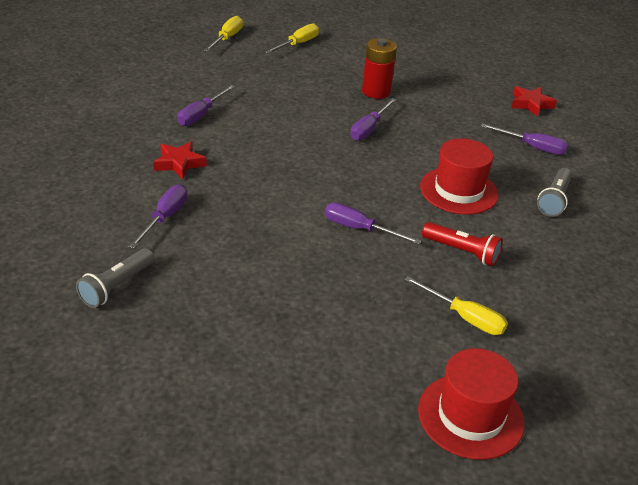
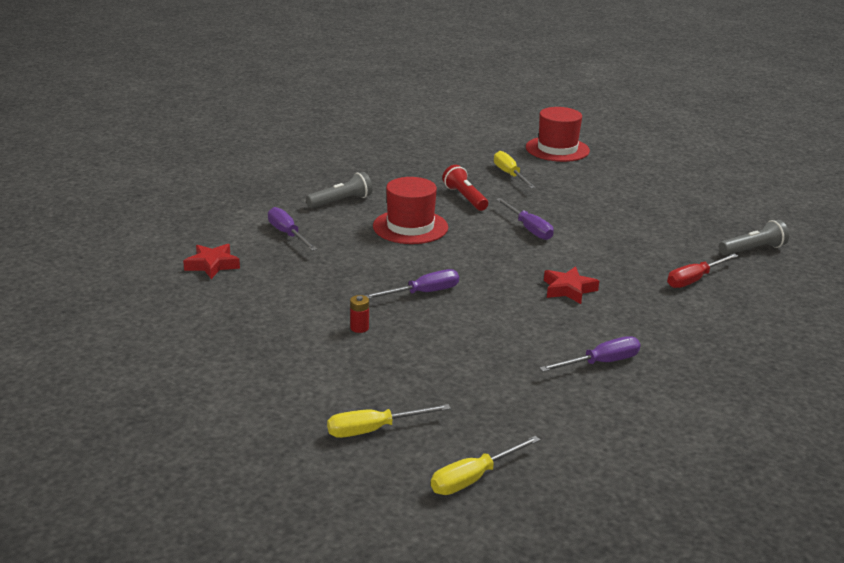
camera: 145 degrees left, 10 degrees down
purple screwdriver [129,184,187,249] -> red screwdriver [667,254,738,288]
red star [153,141,207,179] -> red star moved to [544,266,599,304]
red battery [362,38,397,99] -> red battery [350,295,369,333], size x0.48

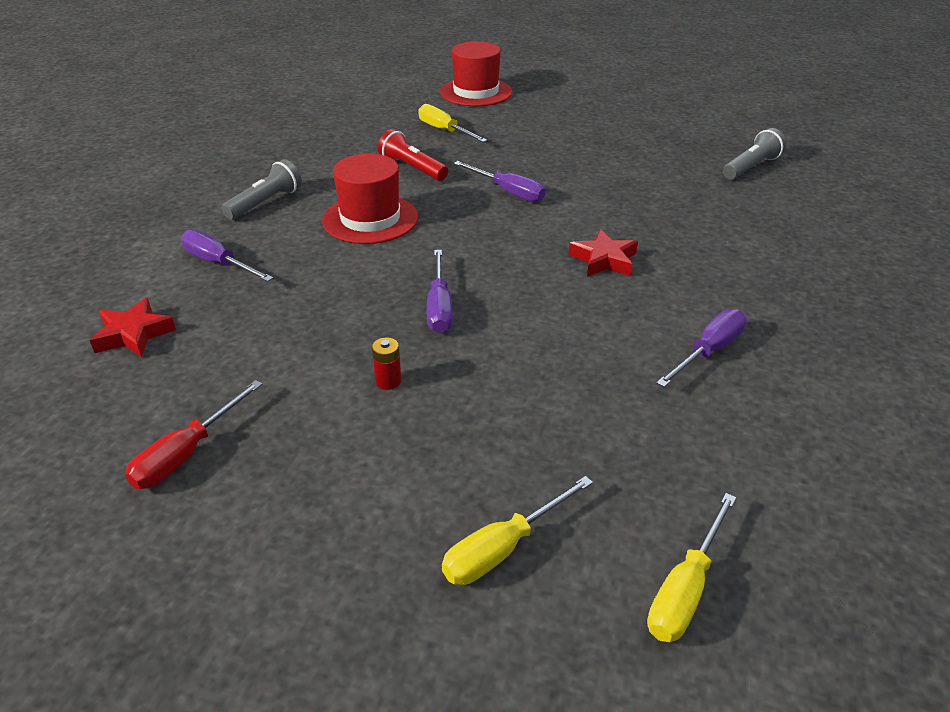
camera: 20 degrees left, 10 degrees up
purple screwdriver [364,269,459,299] -> purple screwdriver turned 135 degrees clockwise [426,250,453,333]
red screwdriver [667,254,738,288] -> red screwdriver moved to [125,380,262,489]

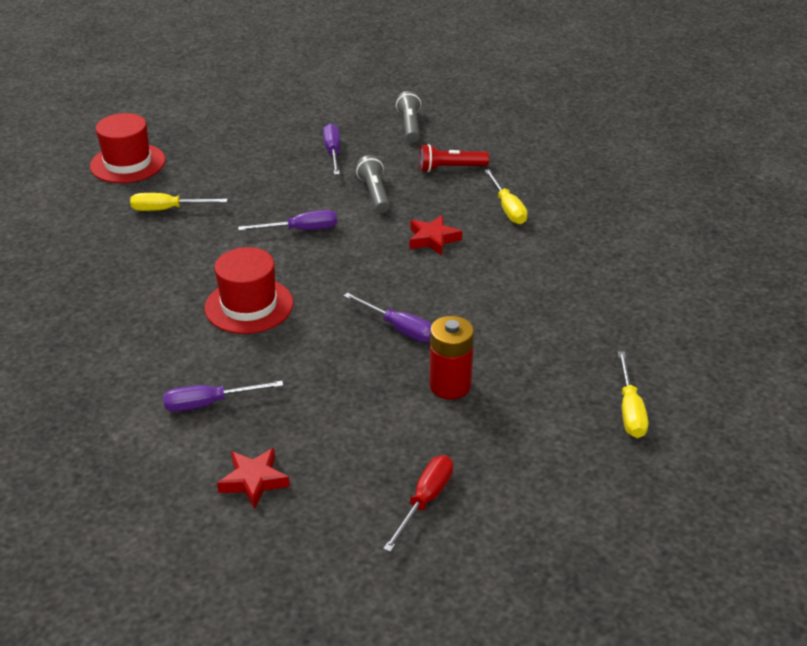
camera: 50 degrees left, 0 degrees up
red screwdriver [125,380,262,489] -> red screwdriver turned 135 degrees counterclockwise [383,455,453,552]
grey flashlight [221,159,302,220] -> grey flashlight moved to [356,155,390,213]
red battery [372,338,402,390] -> red battery [429,316,474,399], size x2.08
red flashlight [378,129,448,181] -> red flashlight moved to [419,144,489,172]
yellow screwdriver [647,493,736,642] -> yellow screwdriver moved to [484,169,528,224]
purple screwdriver [656,309,747,387] -> purple screwdriver moved to [323,123,340,175]

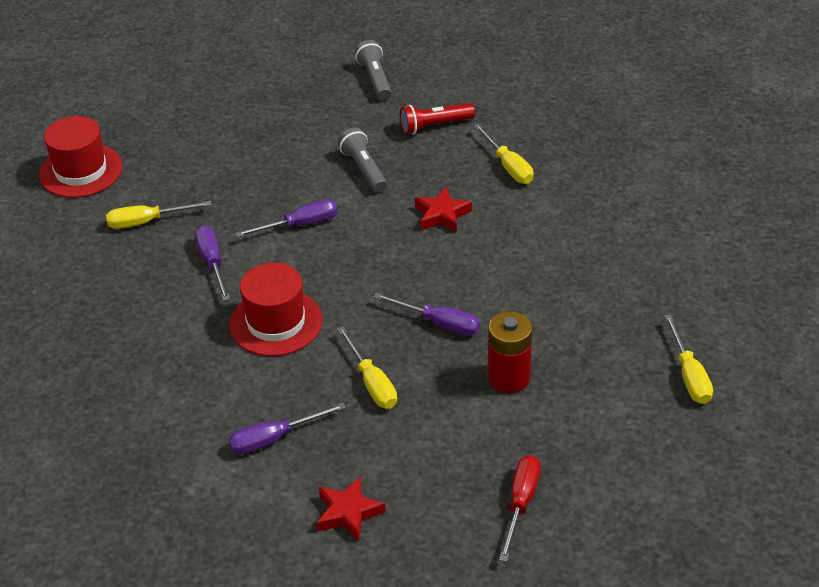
camera: 10 degrees left, 5 degrees up
purple screwdriver [323,123,340,175] -> purple screwdriver moved to [195,225,230,301]
none -> yellow screwdriver [337,326,397,409]

